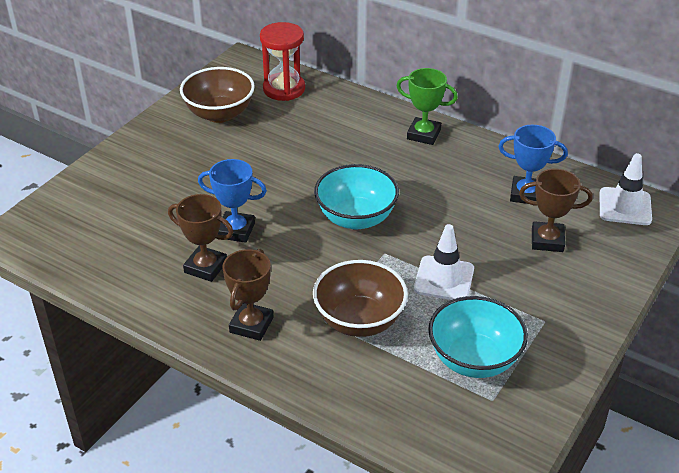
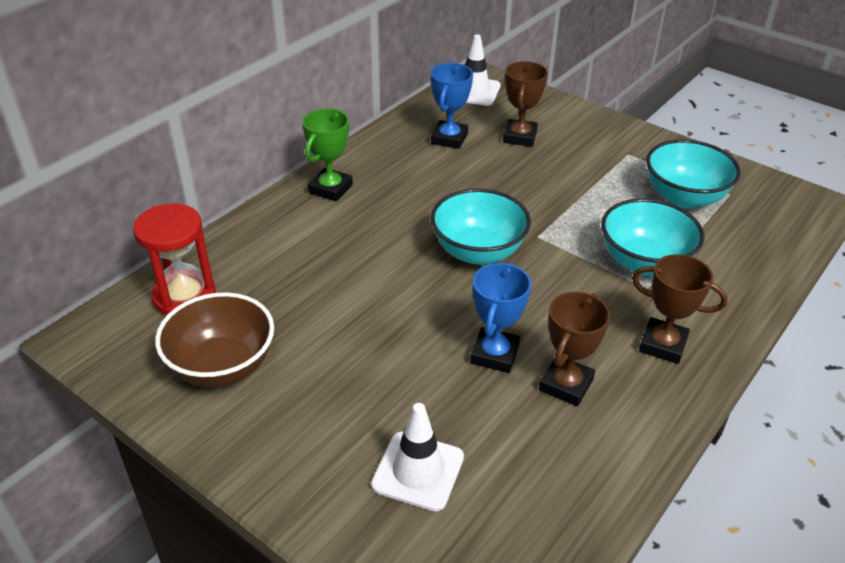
camera: 85 degrees left, 0 degrees up
brown bowl [313,260,408,337] -> turquoise bowl [601,198,704,276]
white traffic cone [414,224,474,300] -> white traffic cone moved to [371,403,464,511]

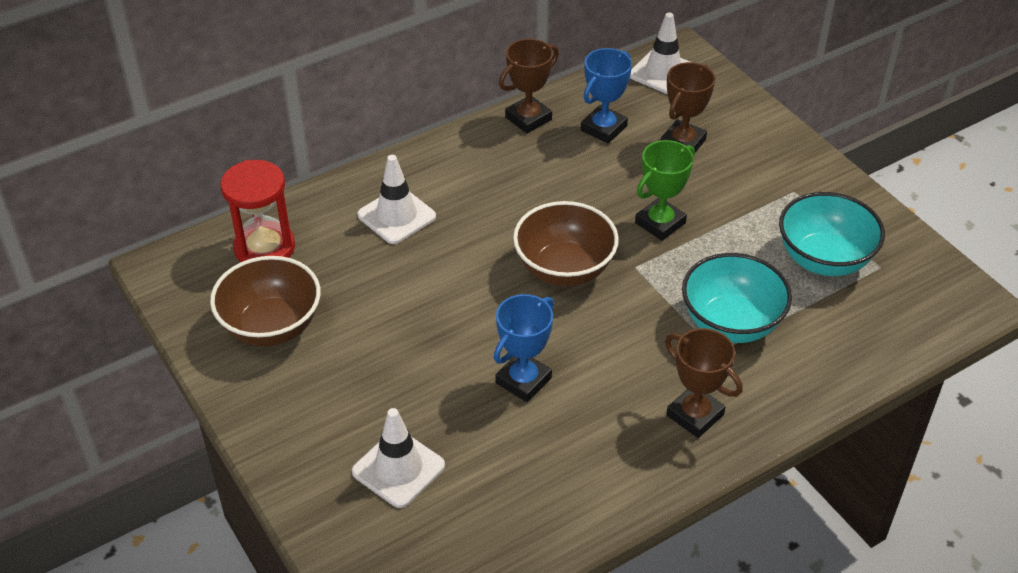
camera: 20 degrees right, 5 degrees up
green trophy [302,109,353,201] -> green trophy moved to [635,140,695,241]
turquoise bowl [431,189,531,265] -> brown bowl [513,201,619,286]
brown trophy [539,292,610,406] -> brown trophy moved to [499,39,559,134]
none -> white traffic cone [357,155,436,244]

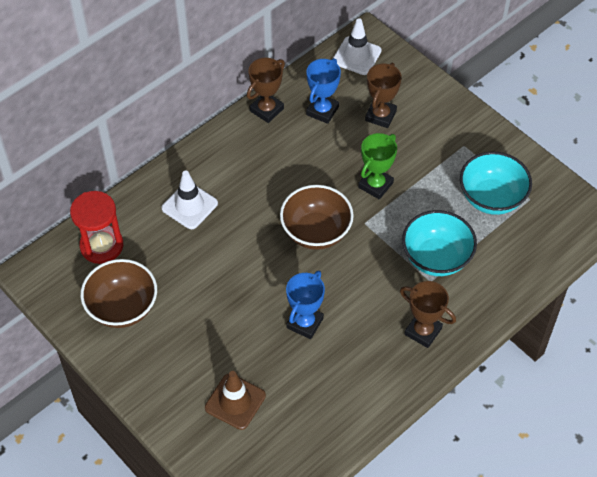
camera: 10 degrees left, 10 degrees up
white traffic cone [352,408,445,508] -> brown traffic cone [205,371,266,430]

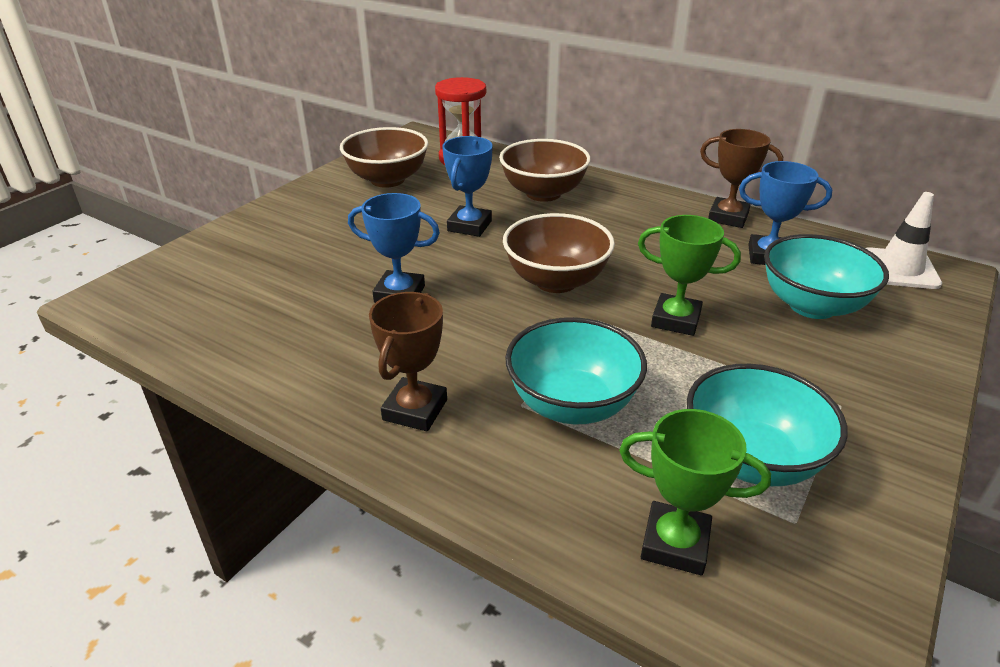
camera: 75 degrees right, 20 degrees down
white traffic cone [162,171,218,229] -> brown bowl [499,139,591,202]
brown traffic cone [205,371,266,430] -> none
brown trophy [365,63,402,128] -> turquoise bowl [764,234,889,319]
none -> blue trophy [442,136,493,237]
none -> green trophy [619,409,771,575]

